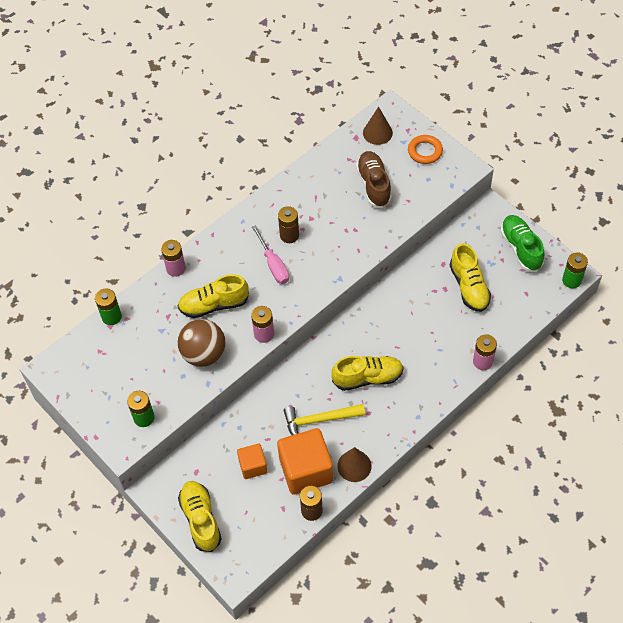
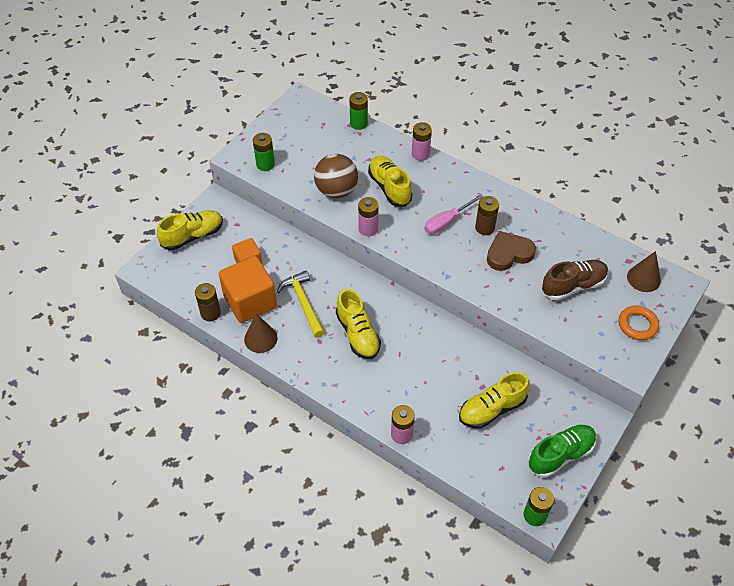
camera: 75 degrees right, 5 degrees down
none -> brown heart [487,231,536,271]

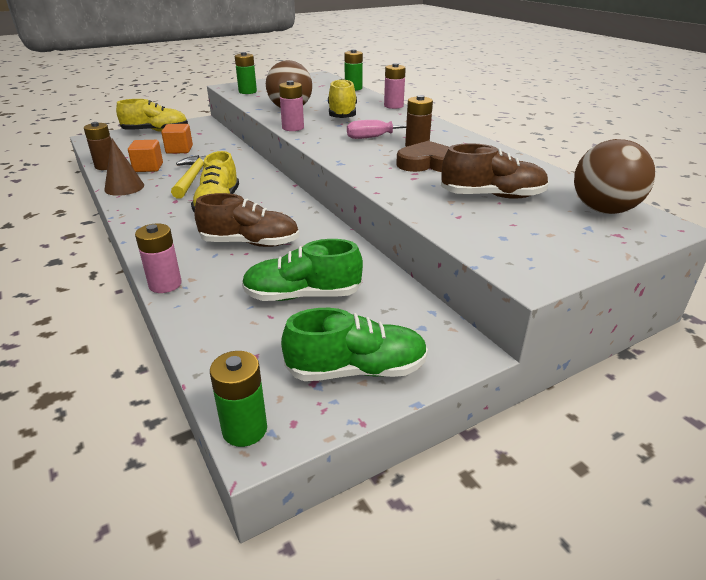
camera: 25 degrees right, 20 degrees down
orange cube [219,256,277,323] -> orange cube [128,140,163,172], size x0.55
yellow shoe [459,372,530,429] -> green shoe [242,239,363,301]
orange ring [619,306,659,340] -> none
brown cone [627,251,661,292] -> brown ball [574,139,655,214]
none -> brown shoe [194,193,299,247]

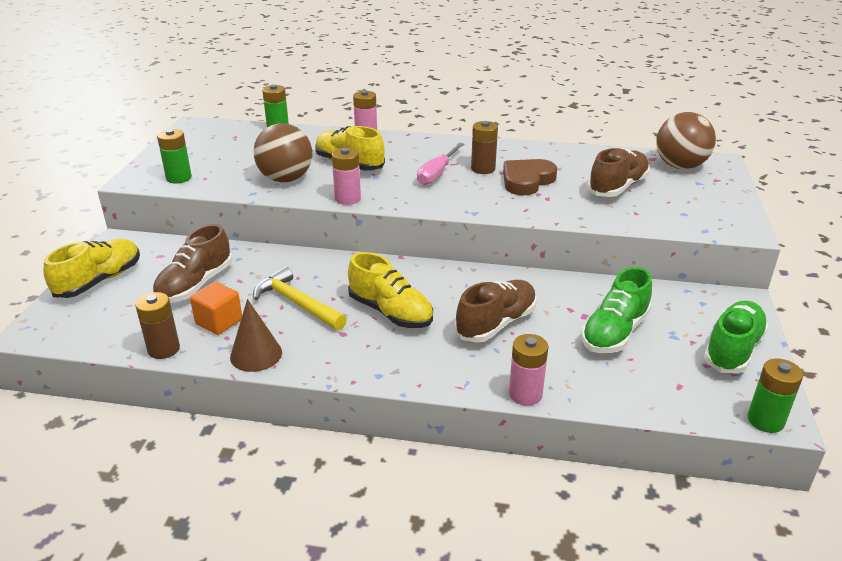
camera: 50 degrees left, 0 degrees up
orange cube [161,124,193,154] -> brown shoe [153,224,232,303]

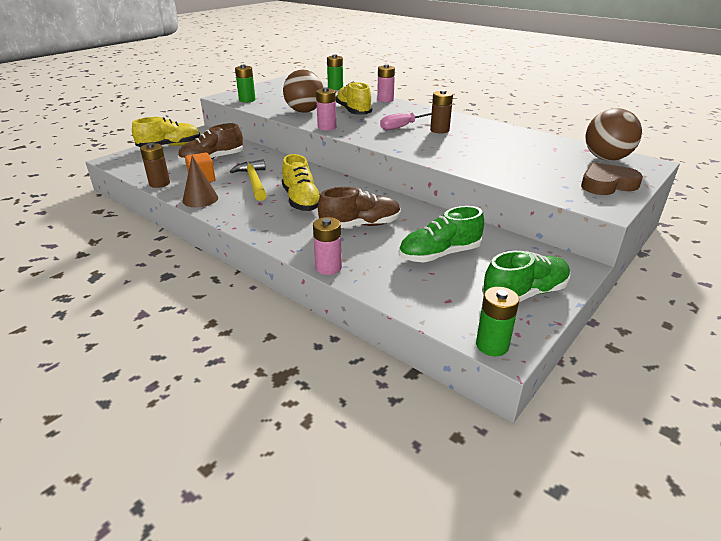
camera: 30 degrees right, 0 degrees up
brown heart [503,159,557,195] -> brown heart moved to [581,162,643,195]
brown shoe [587,148,650,197] -> none

